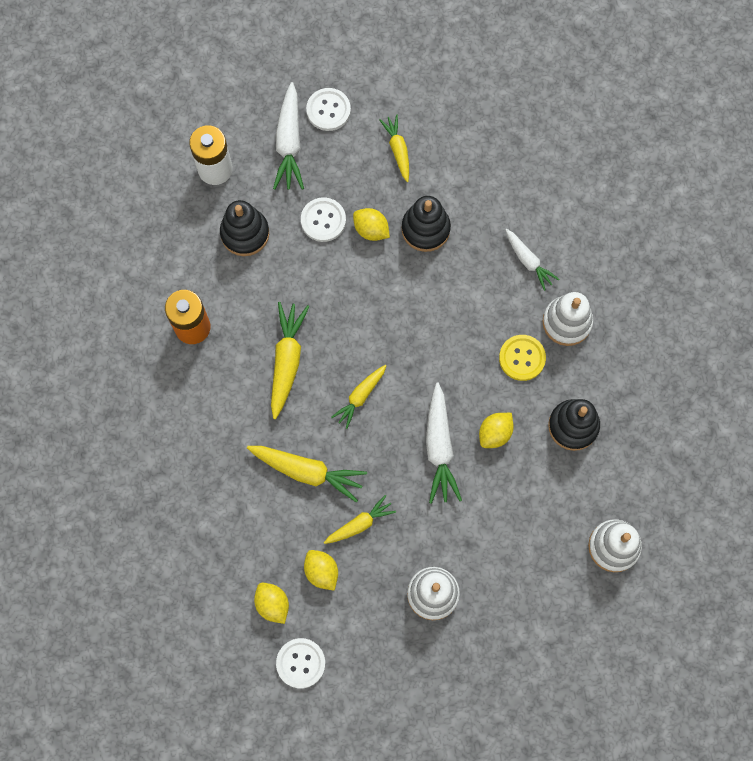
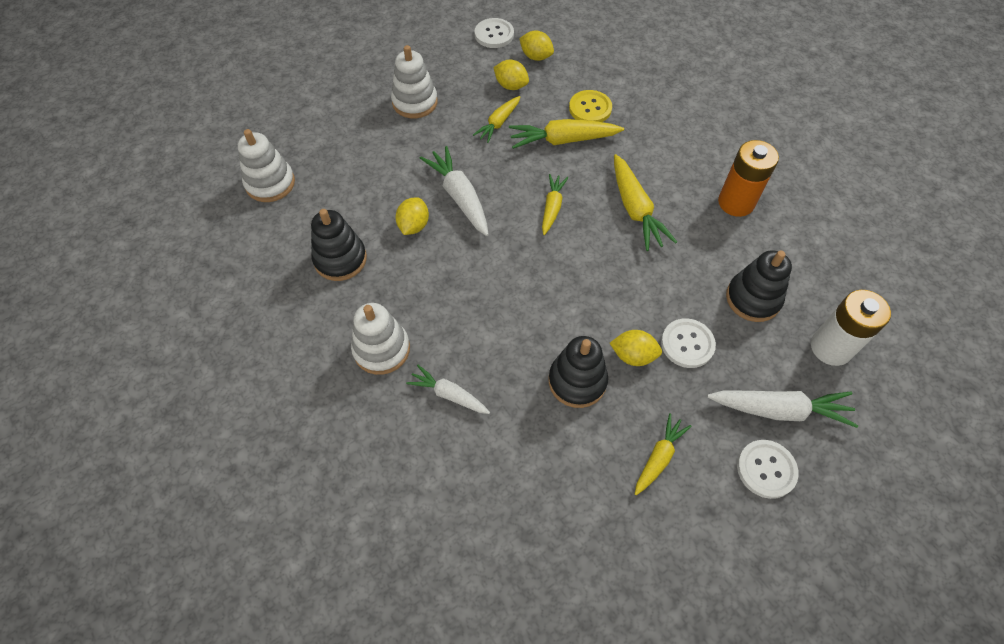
camera: 155 degrees right, 15 degrees down
white carrot [273,82,304,190] -> white carrot turned 120 degrees clockwise [707,390,858,428]
yellow carrot [379,114,409,182] -> yellow carrot turned 105 degrees counterclockwise [635,413,691,495]
yellow button [499,335,546,381] -> yellow button moved to [569,90,612,122]

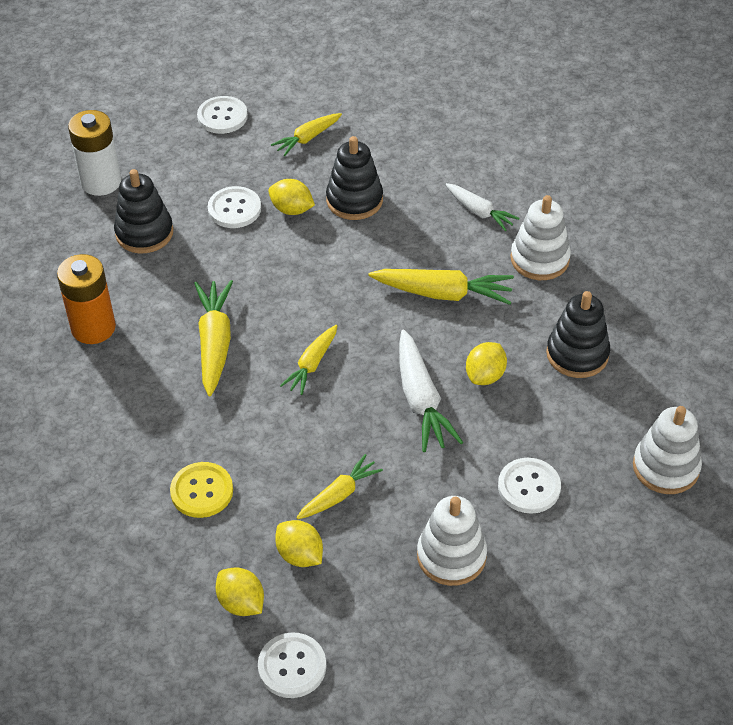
camera: 165 degrees left, 10 degrees down
yellow carrot [509,119,624,149] -> yellow carrot moved to [368,269,514,305]
white carrot [707,390,858,428] -> none
none -> white button [498,458,561,514]

